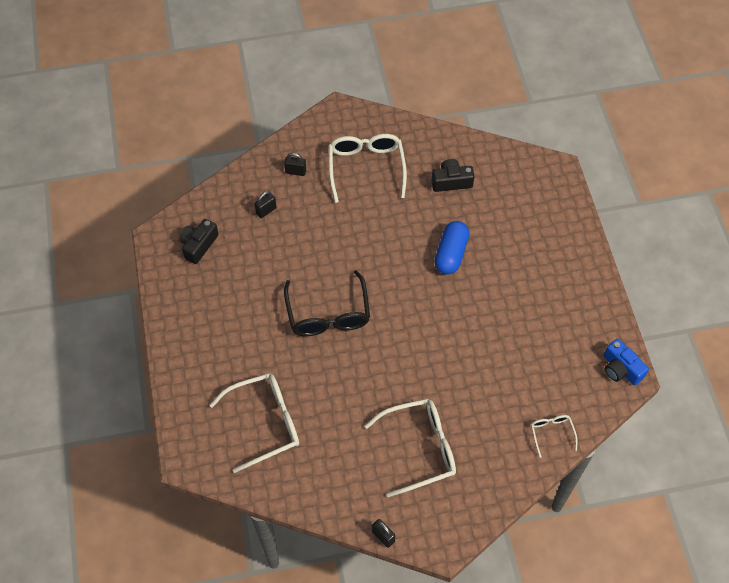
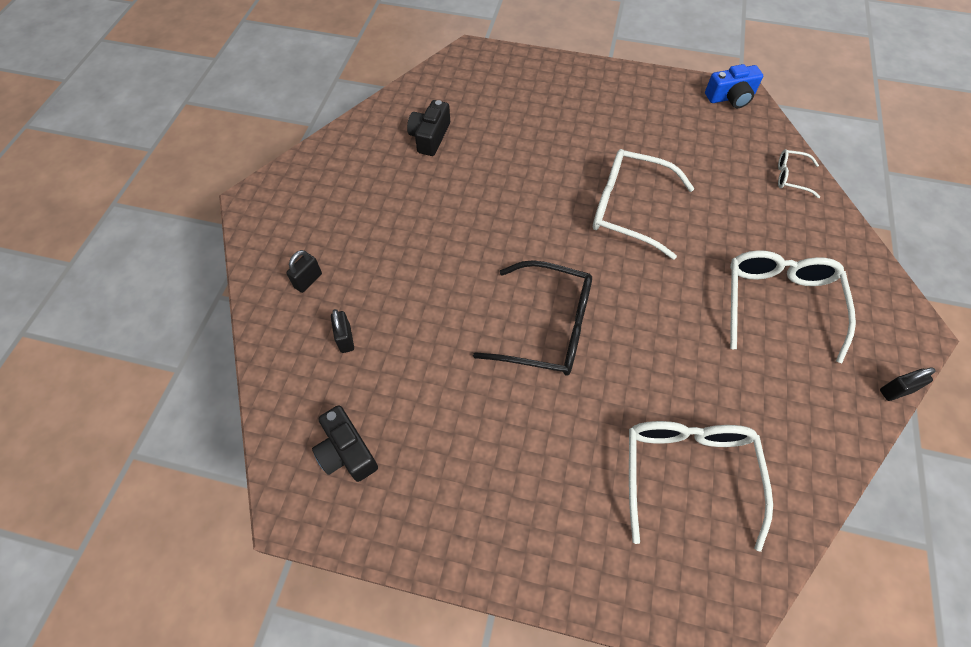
camera: 65 degrees left, 0 degrees up
white glasses [329,134,407,203] -> white glasses moved to [593,149,695,260]
blue capsule [434,221,469,275] -> none

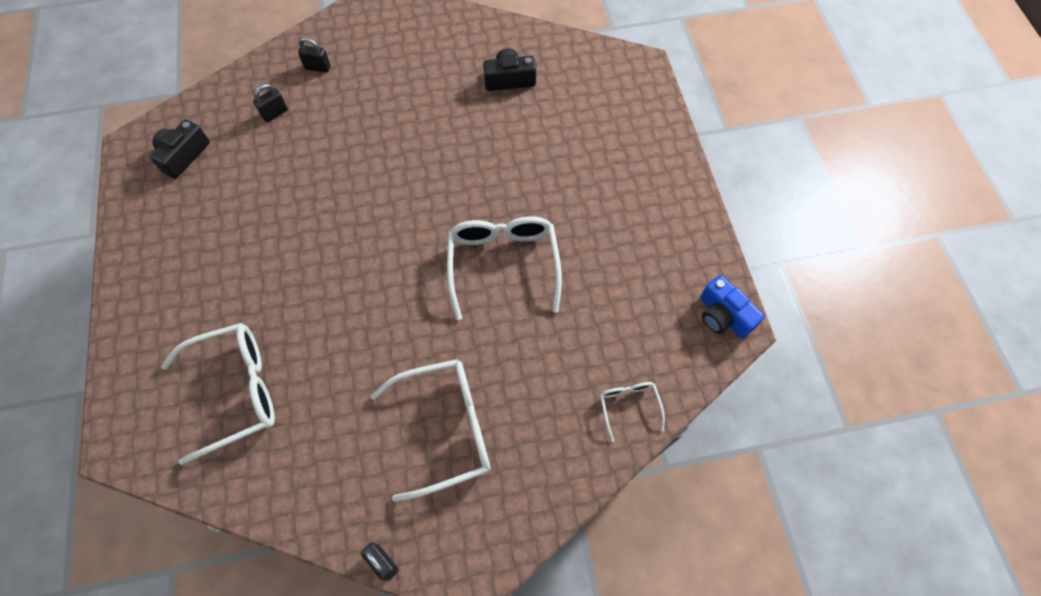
camera: 65 degrees right, 5 degrees up
black glasses [473,260,592,376] -> none

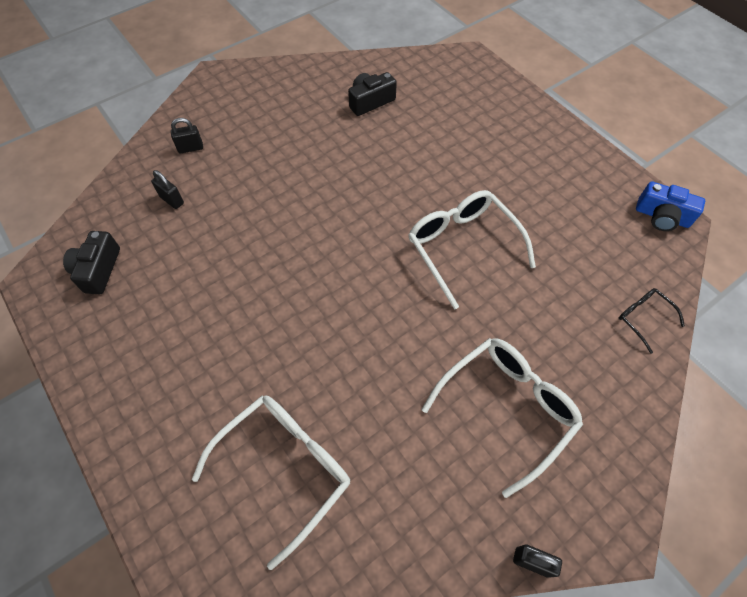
camera: 25 degrees left, 5 degrees down
black padlock [253,84,288,122] -> black padlock turned 75 degrees counterclockwise [151,170,184,209]
white glasses [600,382,665,442] -> black glasses [619,288,685,354]

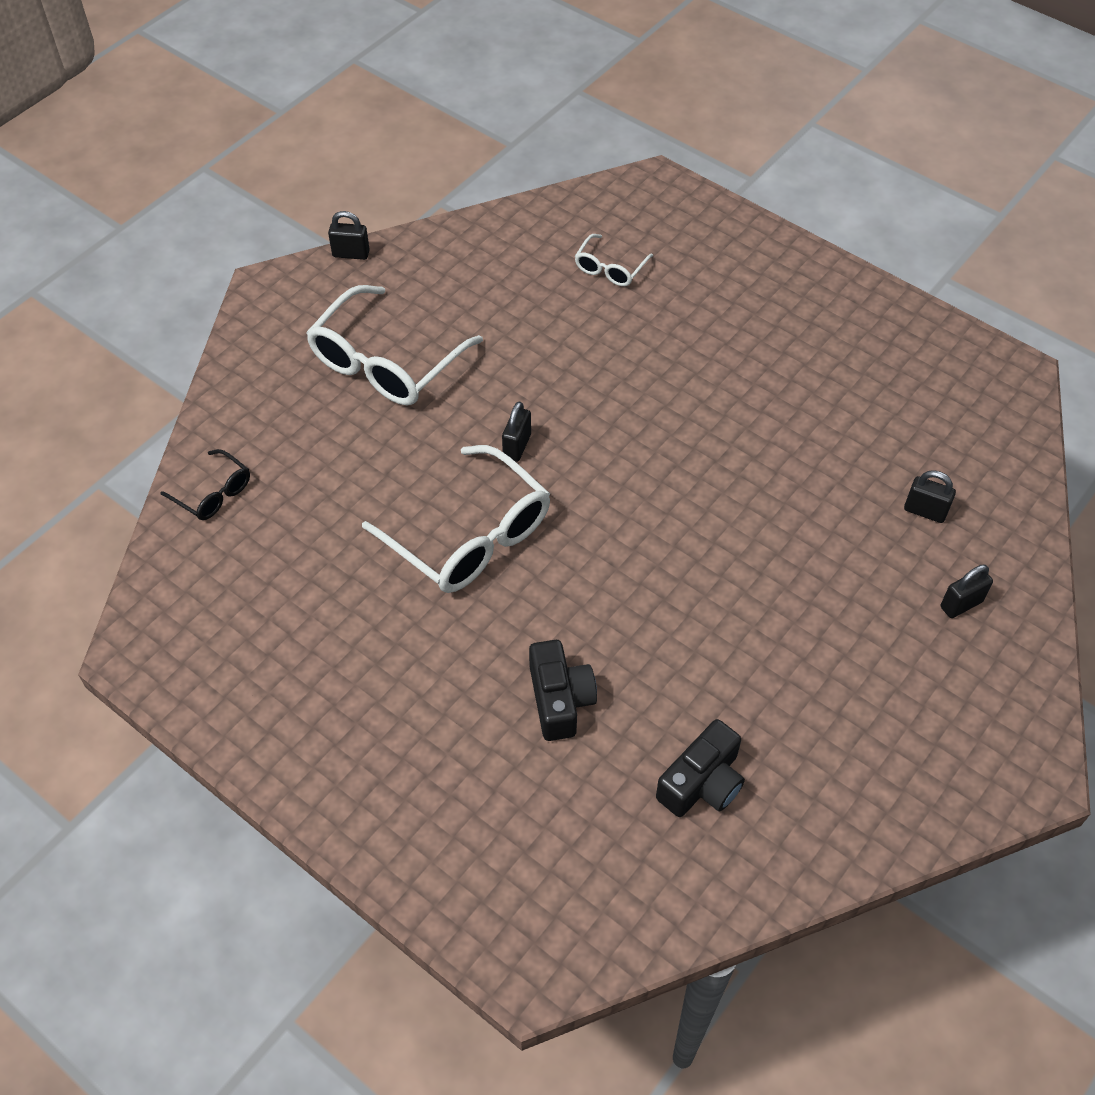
camera: 165 degrees right, 5 degrees down
black camera [63,231,120,294] -> black camera moved to [529,640,597,741]
white glasses [192,395,350,570] -> white glasses [575,234,653,286], size x0.49
blue camera [636,182,705,231] -> none
none -> black padlock [502,402,531,462]

